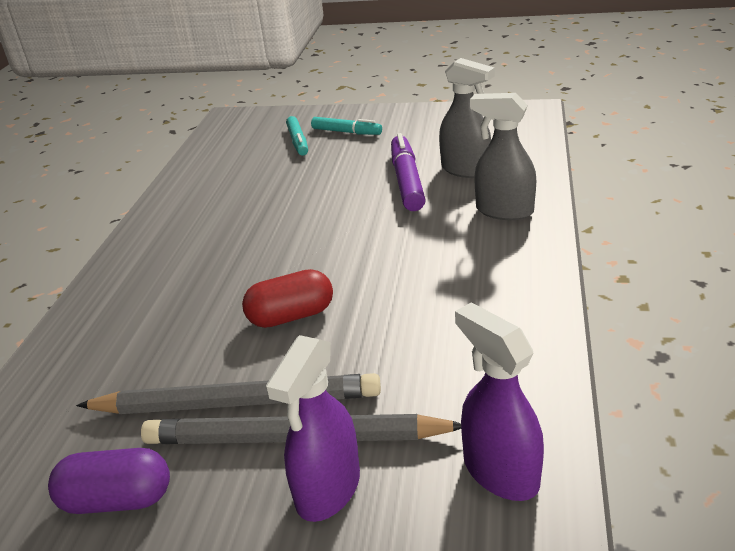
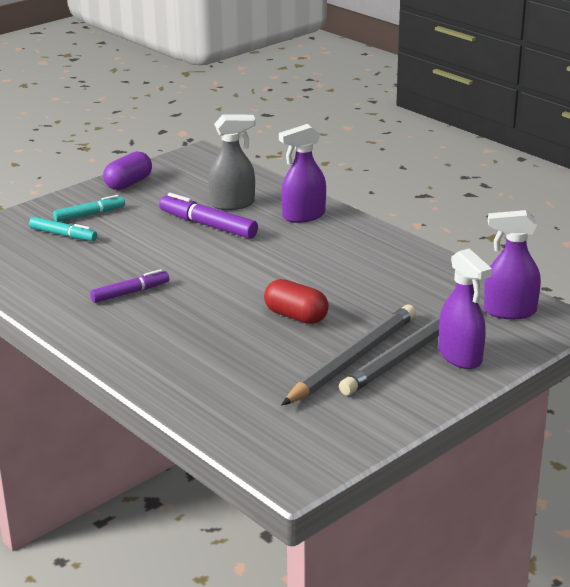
camera: 55 degrees left, 5 degrees down
purple capsule [48,448,170,514] -> purple capsule moved to [103,151,152,190]
red capsule [242,269,333,328] -> red capsule turned 75 degrees counterclockwise [264,279,329,324]
grey spray bottle [470,93,536,220] -> purple spray bottle [279,124,326,223]
none -> purple marker [90,269,169,303]

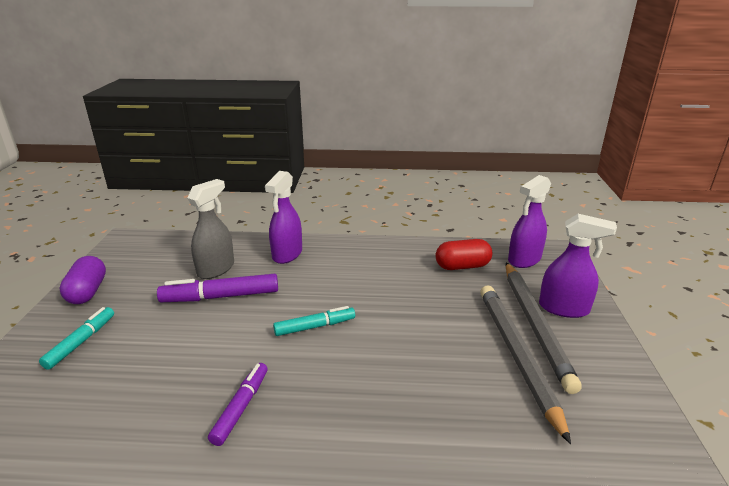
camera: 45 degrees left, 0 degrees up
turquoise marker [29,217,97,241] -> turquoise marker moved to [273,306,355,336]
red capsule [264,279,329,324] -> red capsule moved to [435,239,492,270]

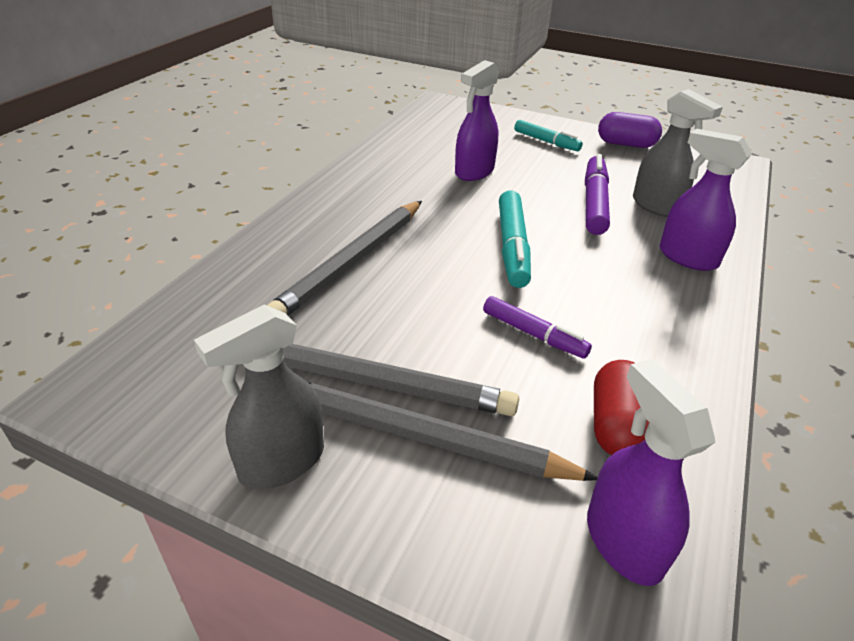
camera: 110 degrees right, 10 degrees up
purple marker [208,363,268,446] -> purple marker moved to [483,296,592,359]
turquoise marker [273,306,355,336] -> turquoise marker [499,190,531,288], size x1.53
purple spray bottle [539,214,617,318] -> purple spray bottle moved to [455,60,500,181]
none -> grey spray bottle [194,305,324,489]
none -> grey pencil [267,201,422,316]

